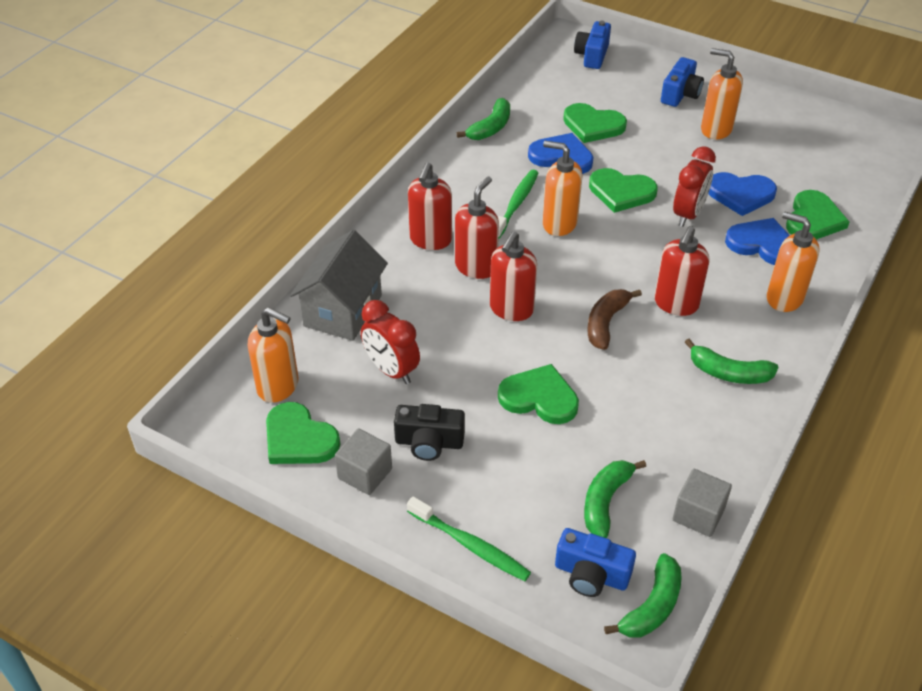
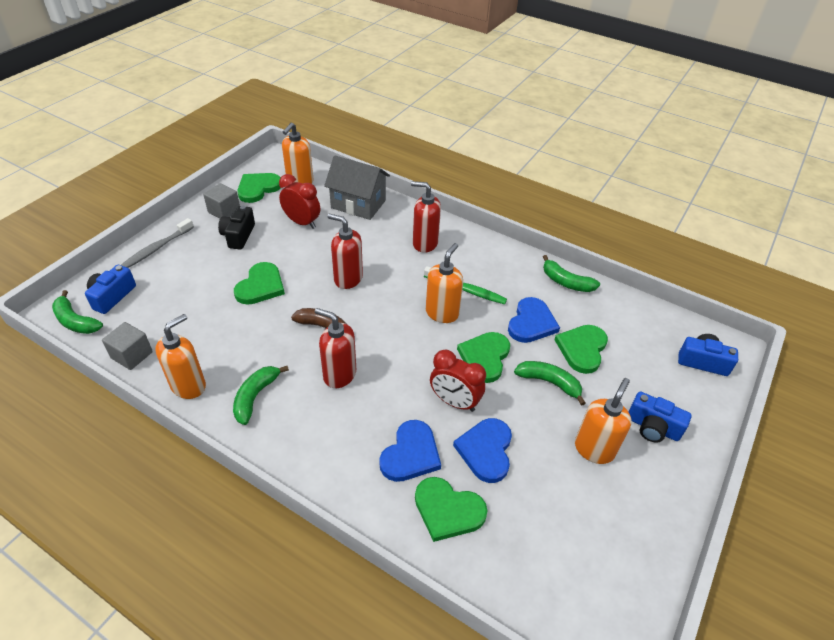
camera: 90 degrees right, 0 degrees up
red clock [361,300,420,384] -> red clock turned 75 degrees clockwise [279,174,320,229]
green toothbrush [407,496,531,581] -> grey toothbrush [121,218,194,268]
red soap dispenser [455,177,499,279] -> none
green banana [584,460,646,538] -> green banana moved to [514,361,585,406]
orange soap dispenser [767,212,820,312] -> orange soap dispenser moved to [155,314,206,399]

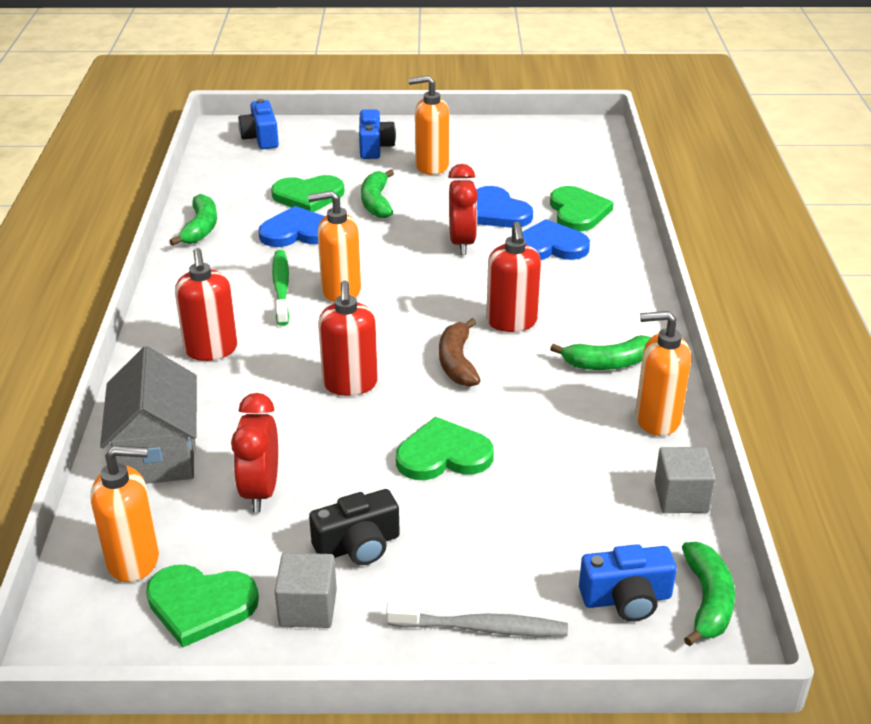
camera: 120 degrees left, 10 degrees down
blue heart [453,418,512,483] -> blue heart turned 75 degrees clockwise [476,186,533,228]
green heart [457,332,510,383] -> none

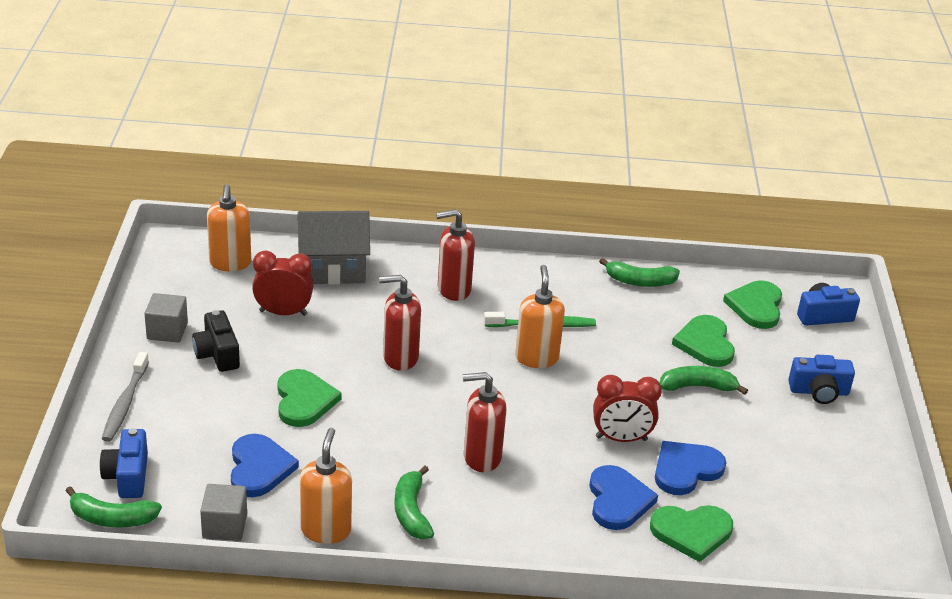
camera: 90 degrees right, 0 degrees up
green heart [146,565,259,647] -> green heart moved to [723,280,782,329]
blue heart [258,206,325,247] -> blue heart moved to [231,434,299,497]
orange soap dispenser [408,75,449,175] -> none
brown banana [439,318,480,387] -> none

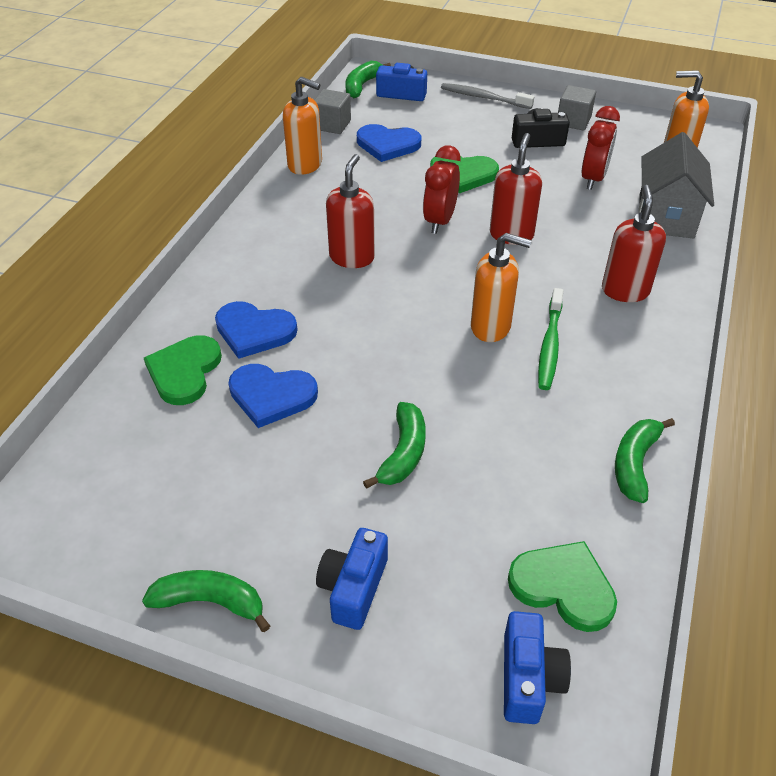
camera: 110 degrees right, 10 degrees up
green banana [394,466,434,539] -> green banana moved to [142,570,270,632]
red clock [593,375,662,442] -> red clock moved to [423,145,461,234]
blue heart [655,441,726,495] -> blue heart turned 120 degrees clockwise [228,364,318,428]
green heart [672,315,735,367] -> none

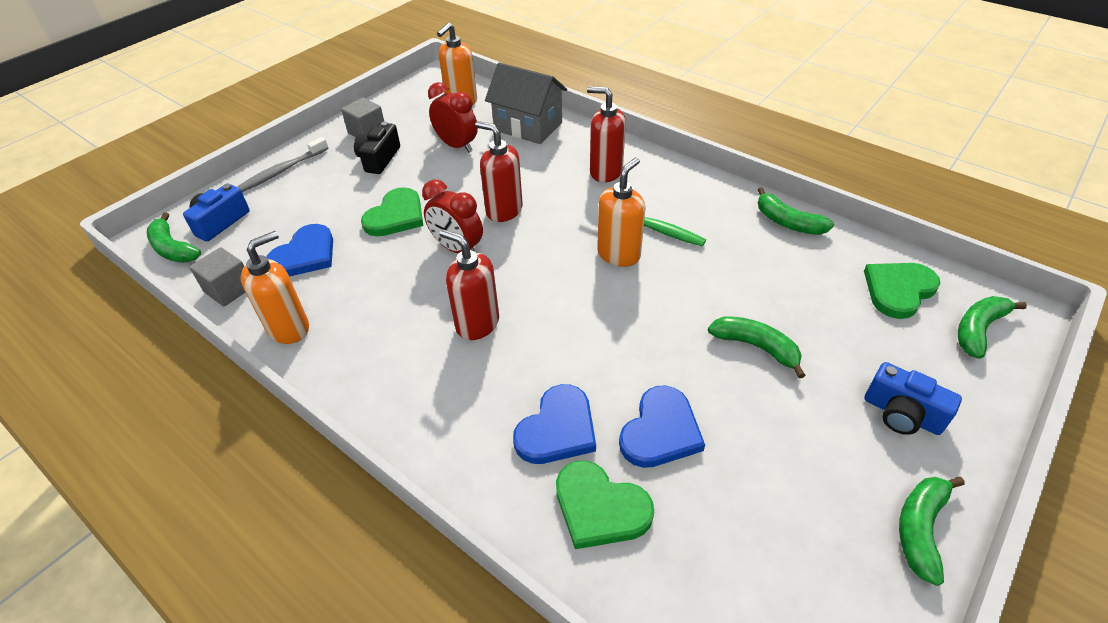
camera: 70 degrees left, 0 degrees up
blue camera [504,611,571,724] -> green banana [958,296,1027,359]

